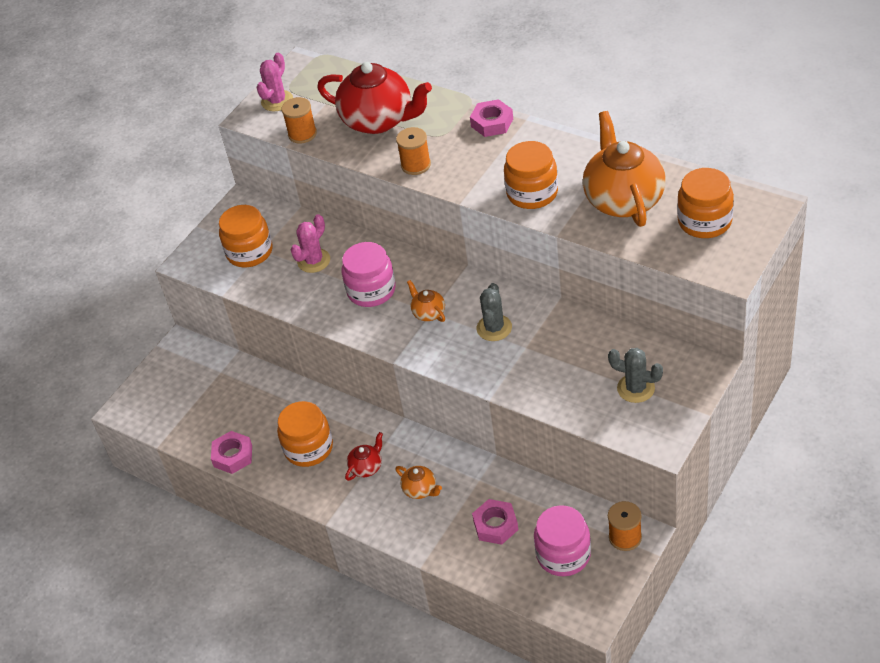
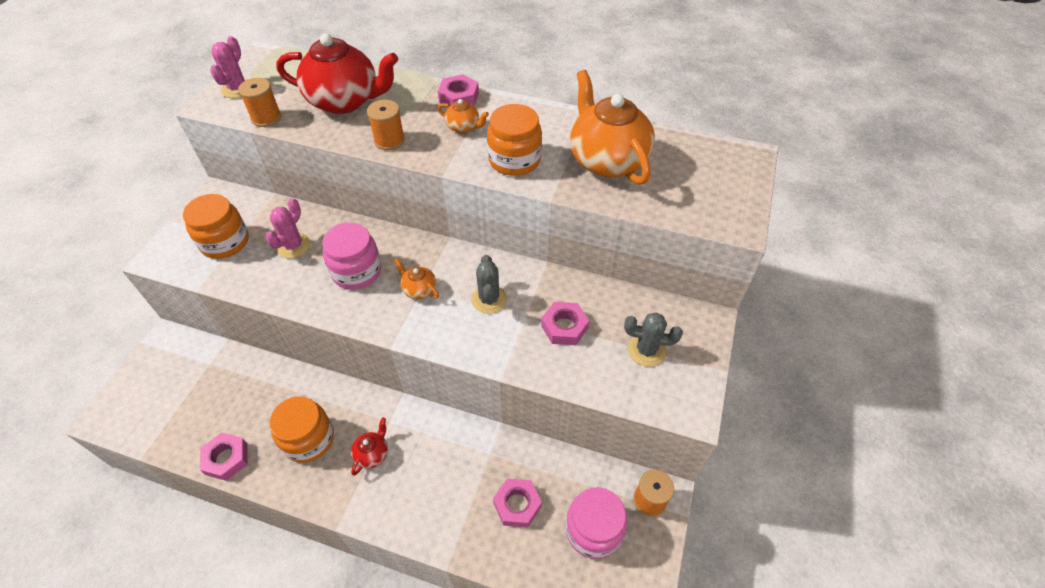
camera: 20 degrees left, 5 degrees up
orange teapot [395,466,442,499] -> orange teapot moved to [438,99,489,133]
orange jar [677,168,734,238] -> none
none -> pink nut [541,302,589,345]

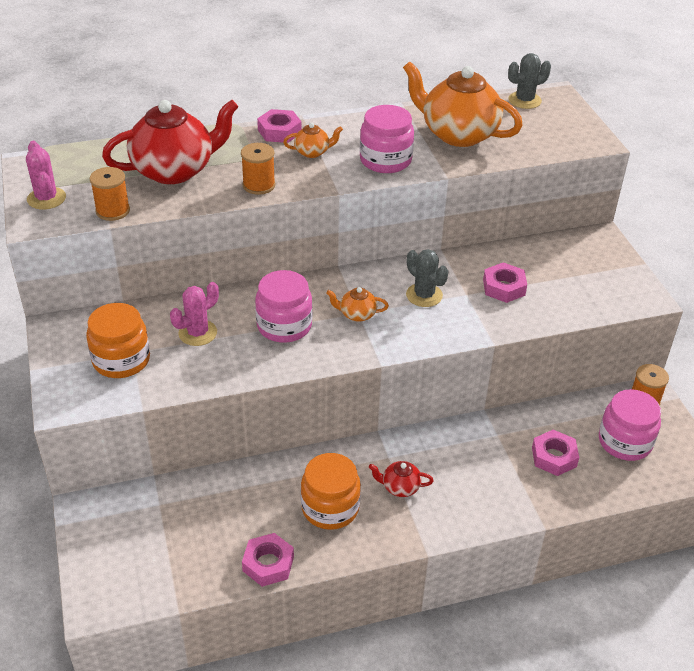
camera: 35 degrees left, 10 degrees down
pink cactus [265,198,311,258] -> pink cactus turned 60 degrees clockwise [170,282,219,346]
red teapot [351,418,388,476] -> red teapot turned 75 degrees counterclockwise [369,461,434,497]
orange jar [487,104,542,176] -> pink jar [360,105,414,173]
grey cactus [624,312,683,366] -> grey cactus moved to [508,53,551,109]

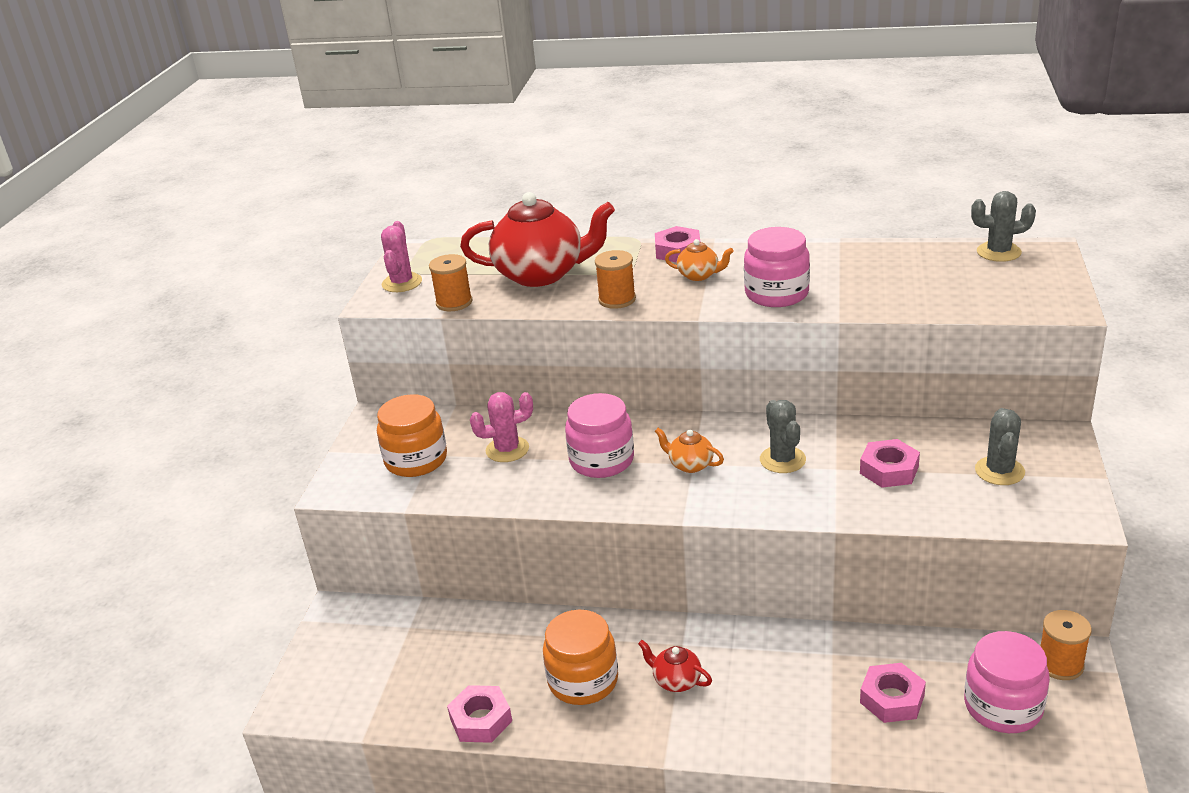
camera: 30 degrees right, 10 degrees down
orange teapot [403,61,523,147] -> none
none -> grey cactus [975,408,1025,485]

